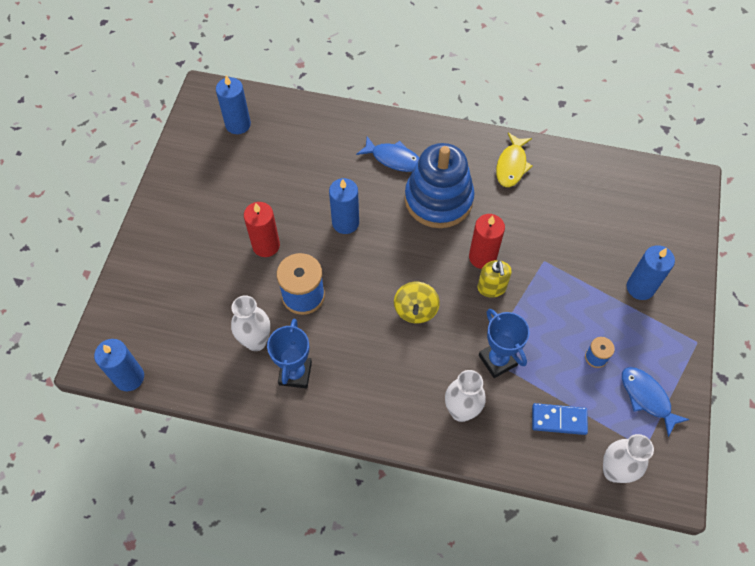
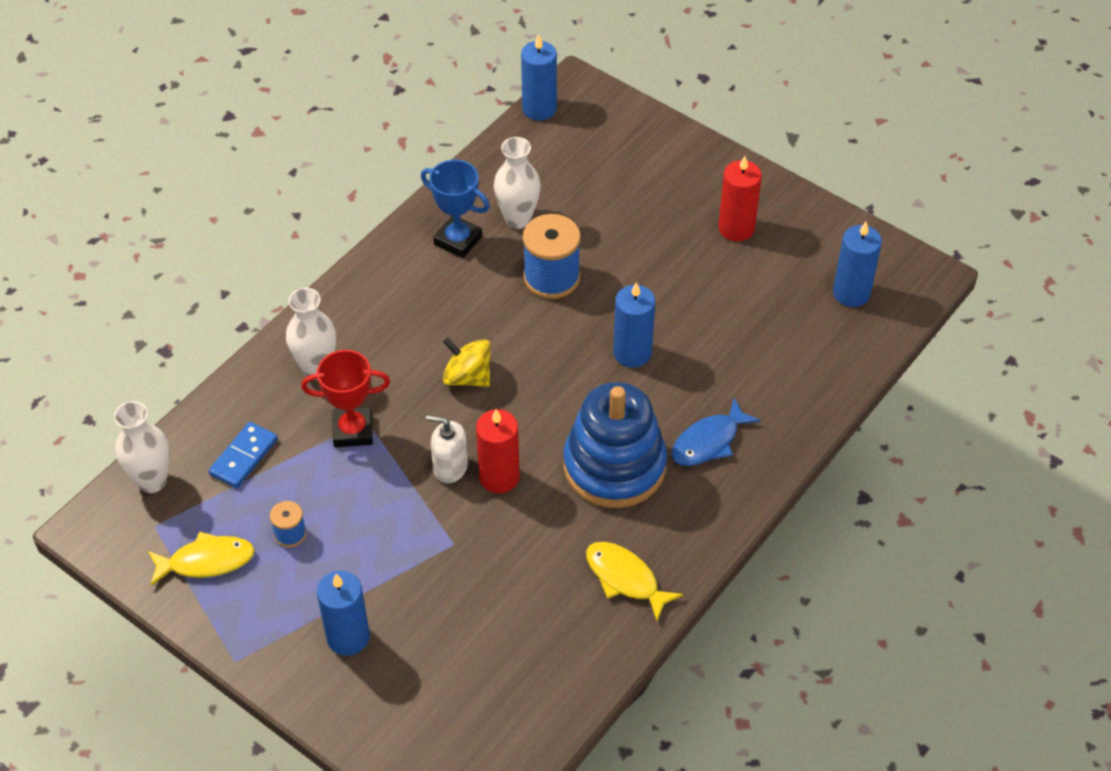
camera: 115 degrees right, 10 degrees down
red candle [244,202,280,257] -> red candle moved to [718,156,762,242]
yellow soap dispenser [477,260,512,298] -> white soap dispenser [426,415,468,483]
blue trophy [479,309,530,378] -> red trophy [301,350,390,447]
blue fish [622,367,690,437] -> yellow fish [148,531,255,586]

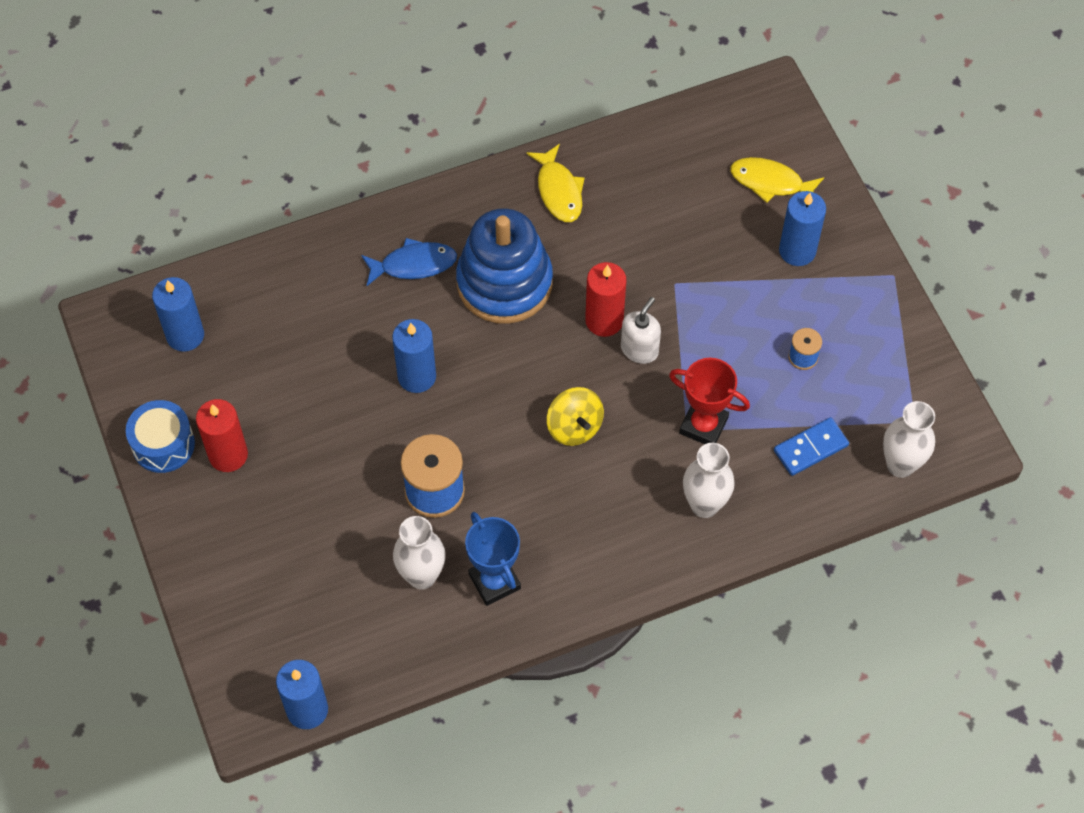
camera: 150 degrees left, 10 degrees up
yellow fish [148,531,255,586] -> yellow fish moved to [730,157,824,203]
white soap dispenser [426,415,468,483] -> white soap dispenser turned 105 degrees counterclockwise [621,297,661,364]
none -> blue drum [126,400,195,473]

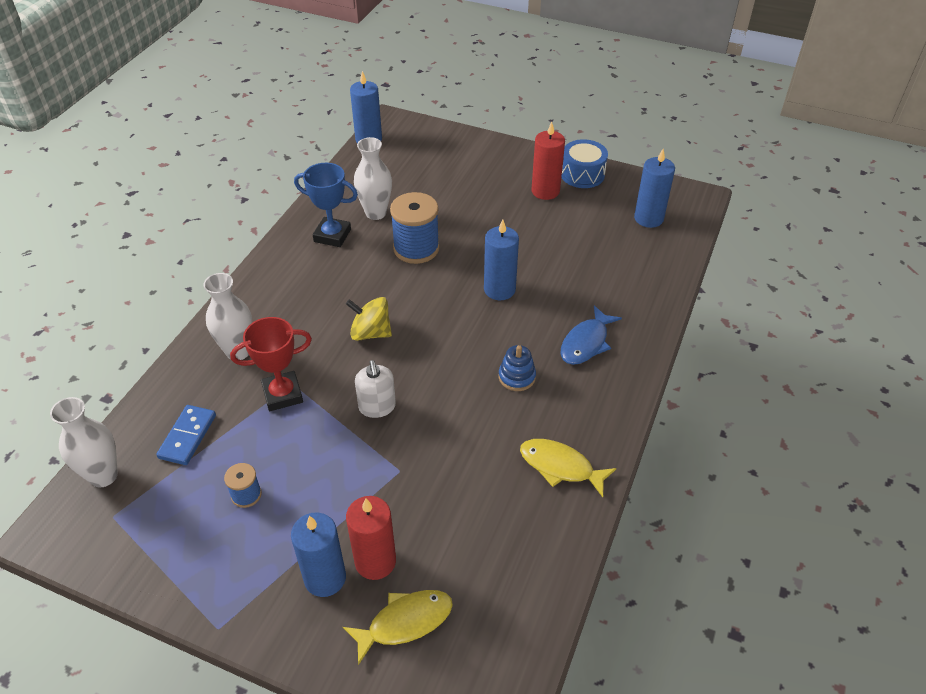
camera: 135 degrees right, 15 degrees down
blue stacking toy [456,208,553,324] -> blue stacking toy [499,345,536,391], size x0.42
red candle [585,262,626,337] -> red candle moved to [346,496,396,580]

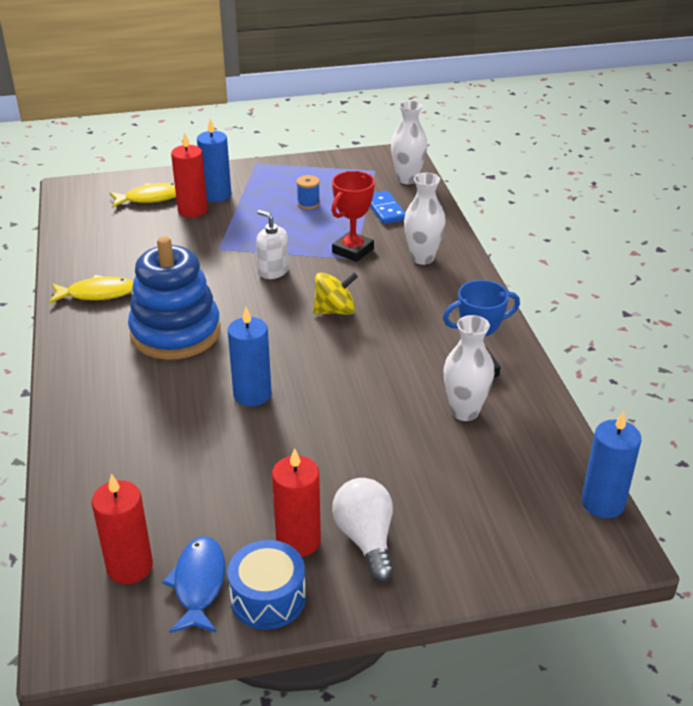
camera: 145 degrees right, 10 degrees down
yellow fish [343,590,453,665] -> yellow fish turned 135 degrees counterclockwise [110,183,176,207]
blue spool [390,192,440,264] -> none
blue stacking toy [499,345,536,391] -> blue stacking toy [128,236,221,360], size x2.39
blue fish [561,305,622,365] -> blue fish moved to [162,536,225,633]
blue candle [634,149,675,228] -> red candle [92,474,153,584]
none -> white light bulb [332,478,394,582]

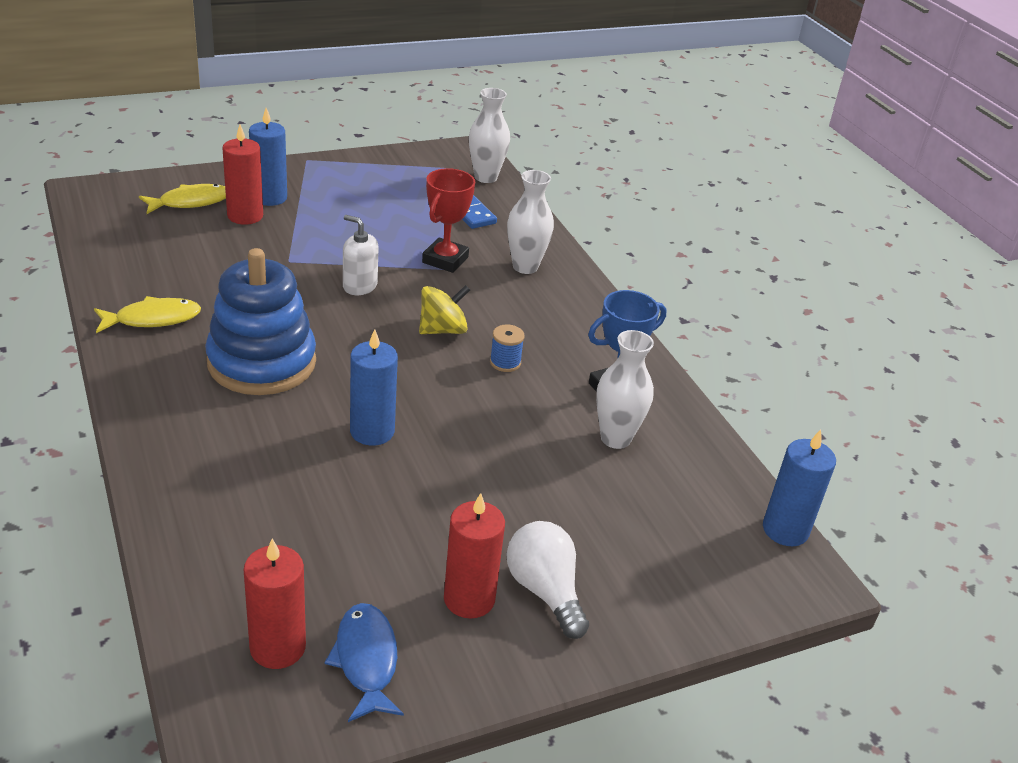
camera: 15 degrees left, 0 degrees up
blue drum [227,540,306,630] -> none
blue spool [296,175,320,209] -> blue spool moved to [490,324,525,372]

